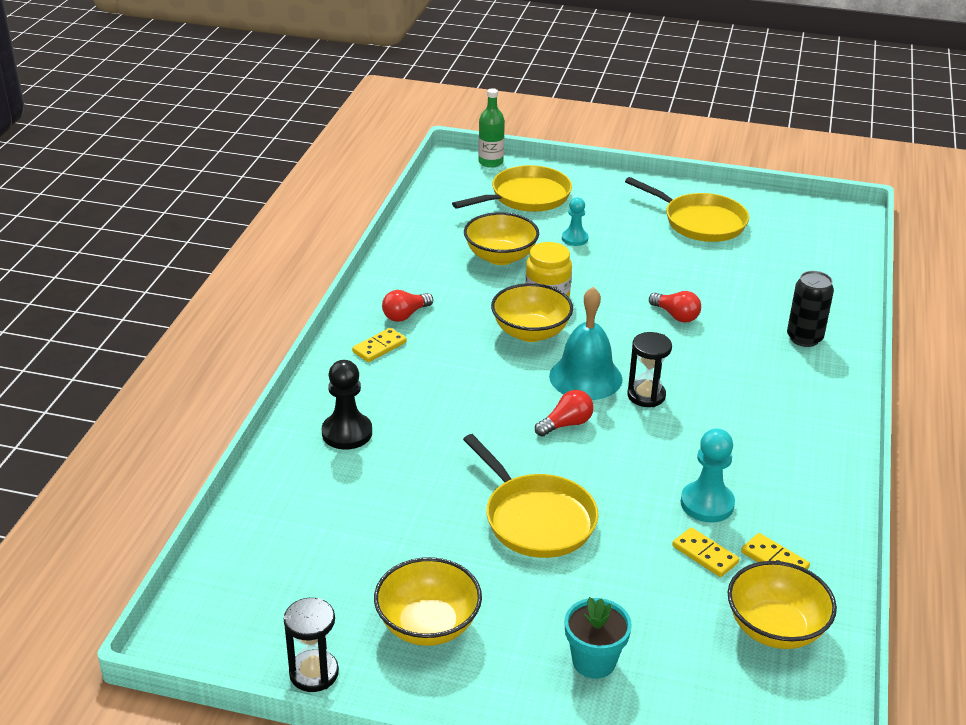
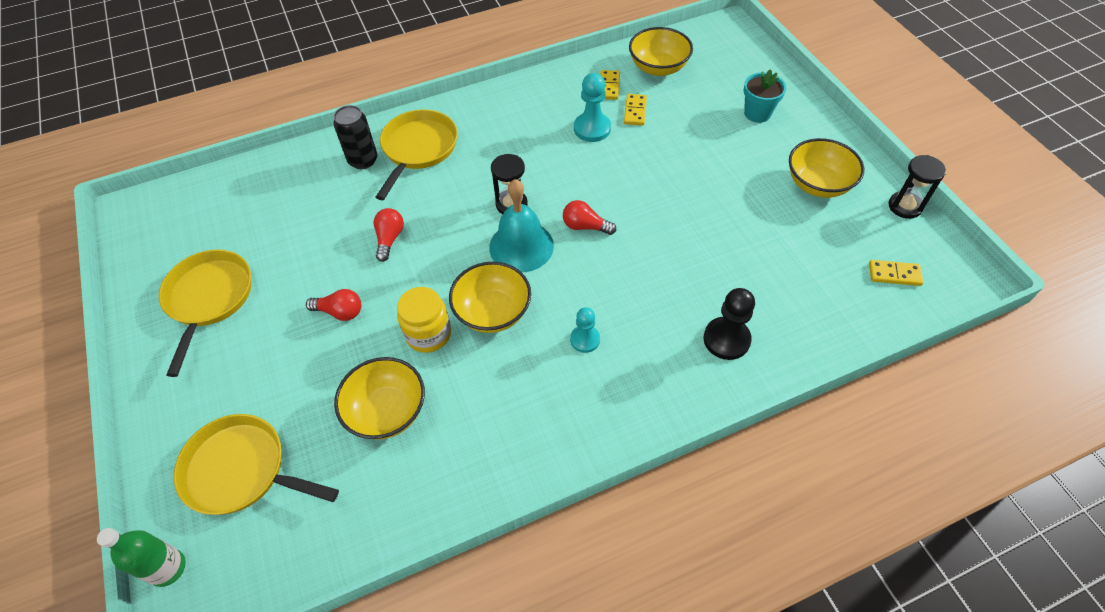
camera: 125 degrees left, 20 degrees up
yellow domino [352,328,407,362] -> yellow domino moved to [869,260,923,286]
red light bulb [382,290,433,322] -> red light bulb moved to [306,289,361,321]
yellow pan [463,434,599,558] -> yellow pan moved to [376,109,458,200]
turquoise pawn [562,197,588,246] -> turquoise pawn moved to [570,307,600,353]

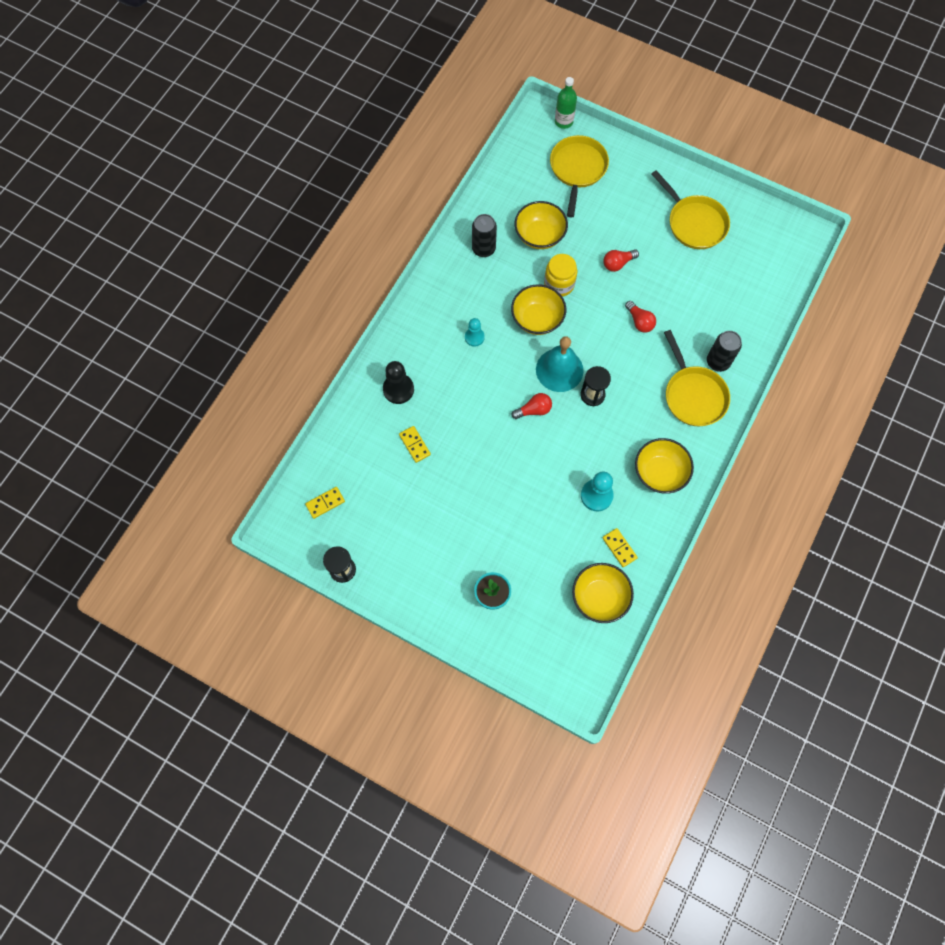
camera: 140 degrees right, 15 degrees up
yellow pan [174,414,339,515] -> yellow pan turned 60 degrees counterclockwise [550,135,609,218]
yellow domino [624,94,647,126] -> yellow domino moved to [399,426,431,463]
yellow bowl [789,138,864,198] -> yellow bowl moved to [635,438,694,494]
none -> black can [472,214,497,257]

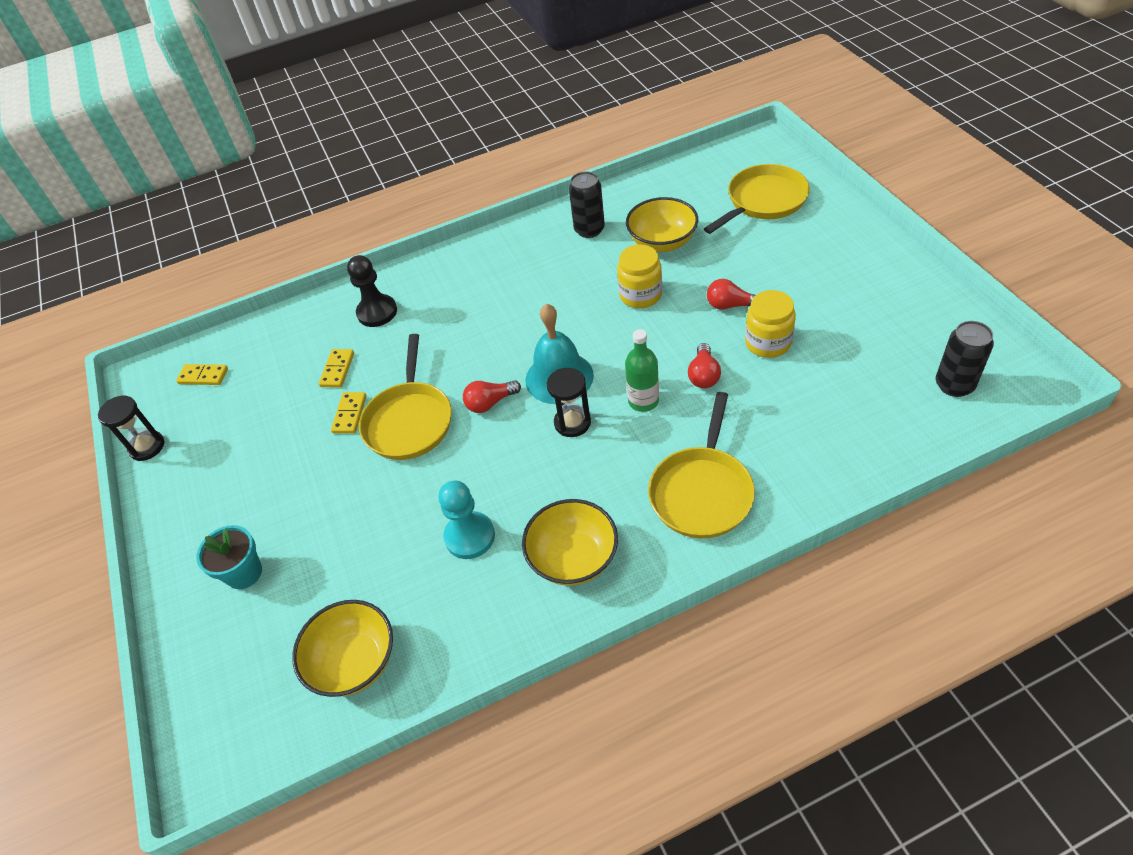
camera: 45 degrees right, 20 degrees down
turquoise pawn [465,318,485,347] -> none
yellow bowl [511,284,566,335] -> none
red light bulb [511,393,552,419] -> red light bulb turned 135 degrees clockwise [463,380,521,413]
green bottle [555,77,577,129] -> green bottle moved to [625,329,659,412]
yellow domino [602,528,638,567] -> yellow domino moved to [331,392,367,434]
yellow pan [652,170,730,249] -> yellow pan moved to [359,334,452,460]
black can [707,331,742,372] -> black can moved to [936,321,994,397]
none -> yellow jar [745,290,796,358]

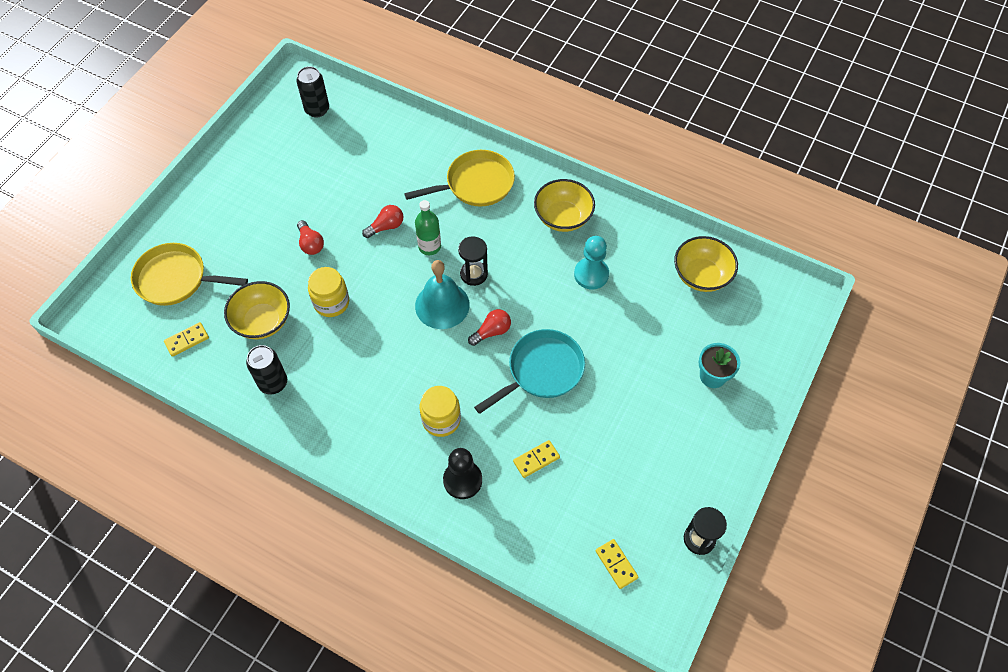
camera: 135 degrees left, 10 degrees up
yellow domino [331,392,367,434] -> yellow domino moved to [164,322,209,357]
yellow pan [359,334,452,460] -> turquoise pan [474,329,585,414]
red light bulb [463,380,521,413] -> red light bulb turned 60 degrees counterclockwise [468,309,511,346]
yellow jar [745,290,796,358] -> yellow jar moved to [419,386,461,437]

